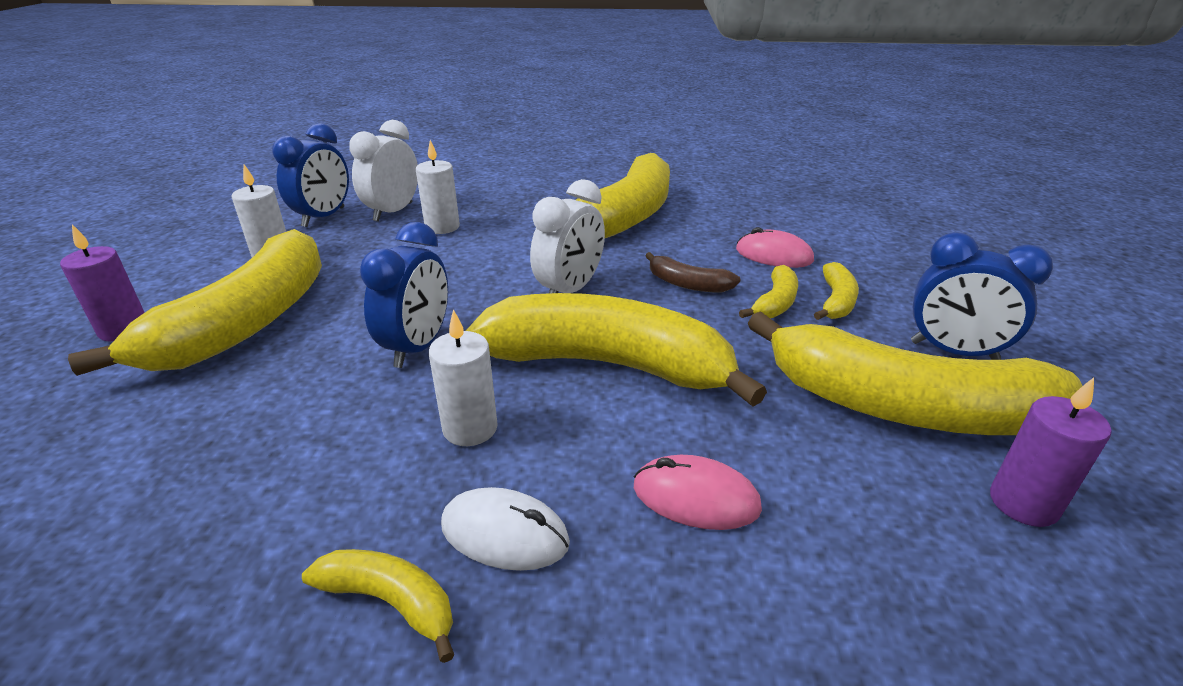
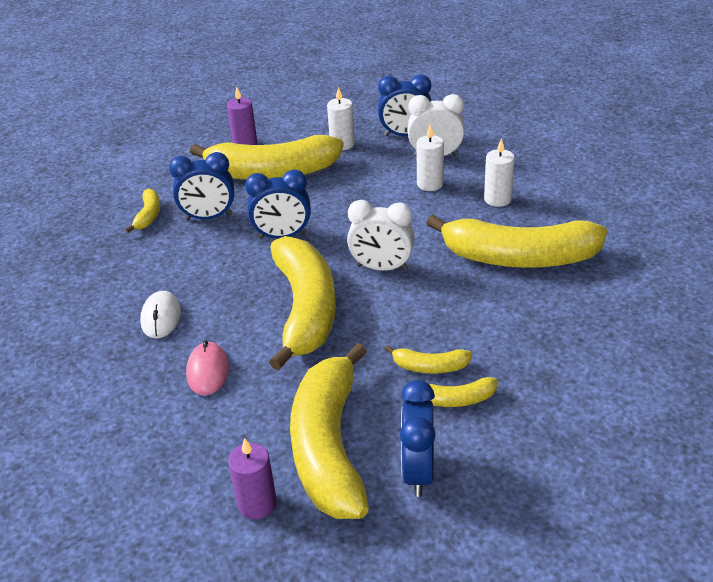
camera: 70 degrees right, 5 degrees up
yellow banana [302,549,454,663] -> yellow banana moved to [125,189,160,233]
white candle [429,309,498,446] -> white candle moved to [484,138,515,207]
brown banana [645,252,741,292] -> none
pink mouse [736,227,814,268] -> none
none -> blue clock [169,152,234,220]

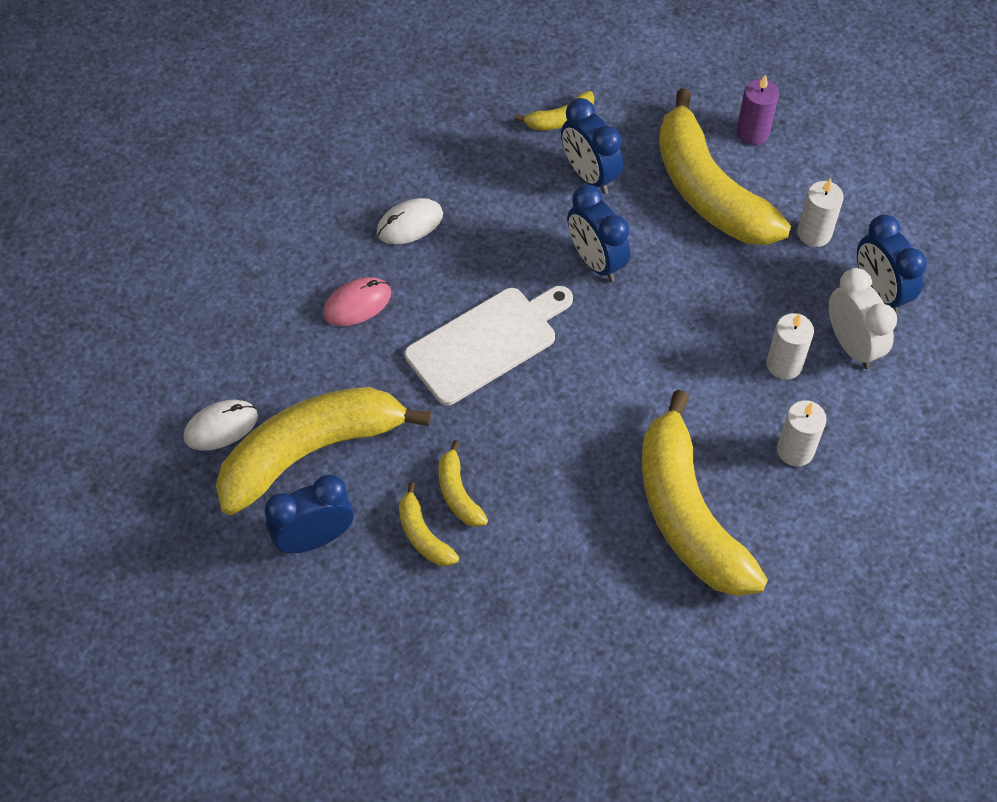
camera: 60 degrees right, 20 degrees up
purple candle [228,438,277,519] -> white mouse [184,400,258,450]
yellow banana [269,236,336,371] -> white cutting board [405,286,573,406]
white clock [347,200,415,271] -> none

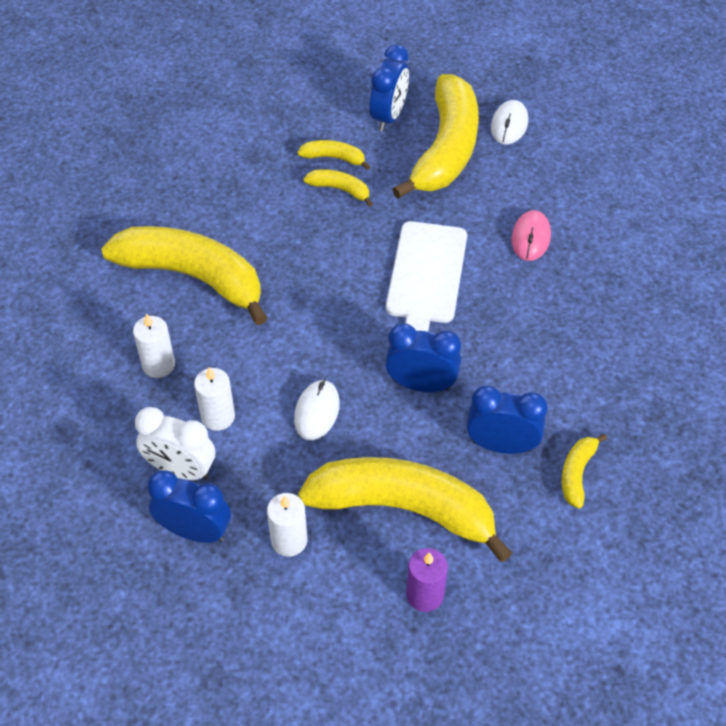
camera: 135 degrees right, 5 degrees down
white mouse [377,198,443,244] -> white mouse moved to [294,379,340,440]

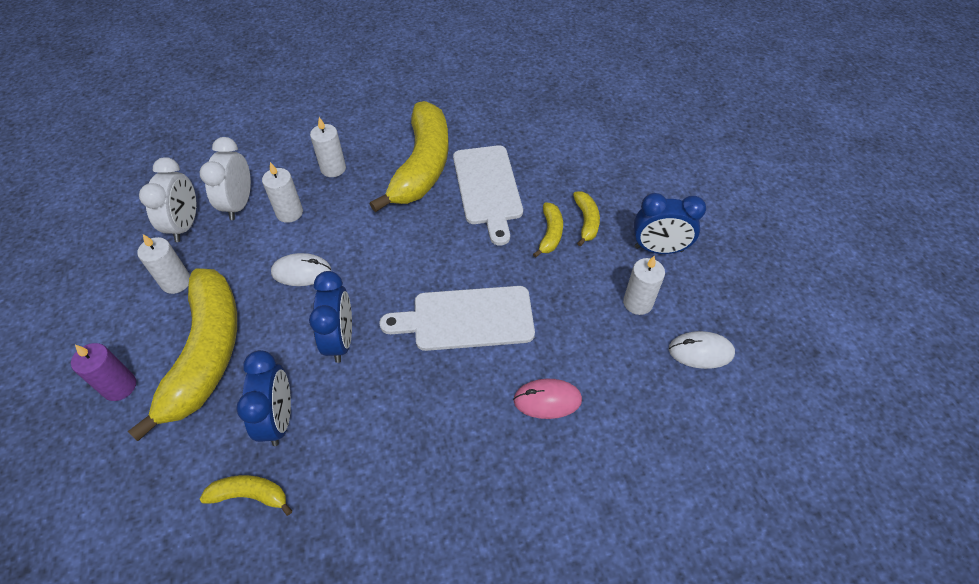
camera: 75 degrees right, 0 degrees up
blue clock [147,470,231,543] -> white clock [139,157,196,242]
yellow banana [392,74,479,199] -> white candle [623,256,665,315]
none -> white cutting board [453,145,523,245]

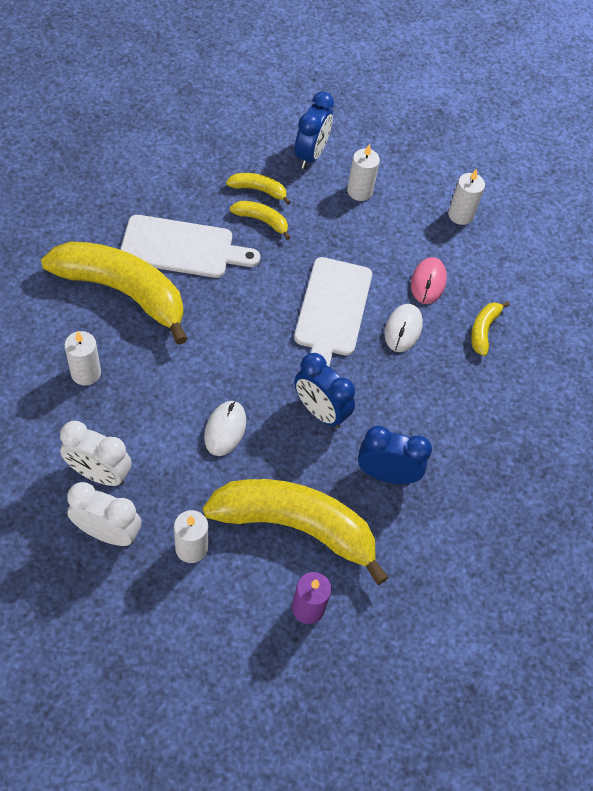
camera: 80 degrees left, 5 degrees up
yellow banana [200,475,292,516] -> yellow banana moved to [471,301,510,356]
white candle [262,162,303,223] -> white candle moved to [448,169,485,225]
blue clock [309,271,352,363] -> blue clock turned 150 degrees counterclockwise [294,353,355,428]
white mouse [669,331,735,369] -> white mouse moved to [385,304,423,352]

